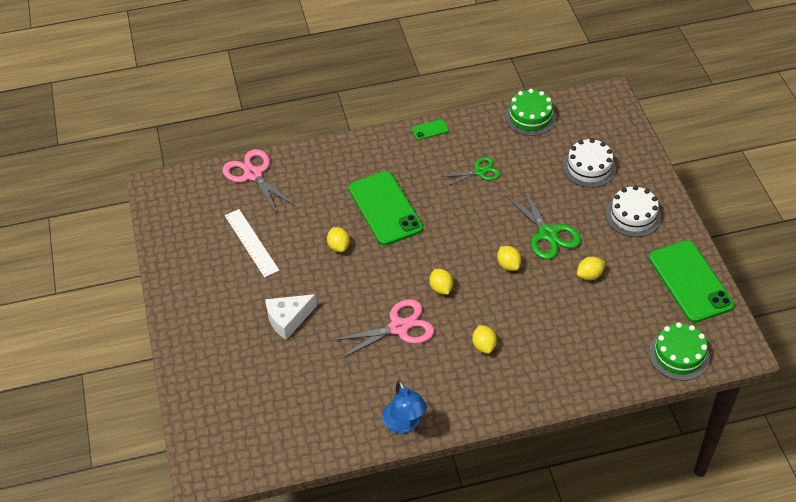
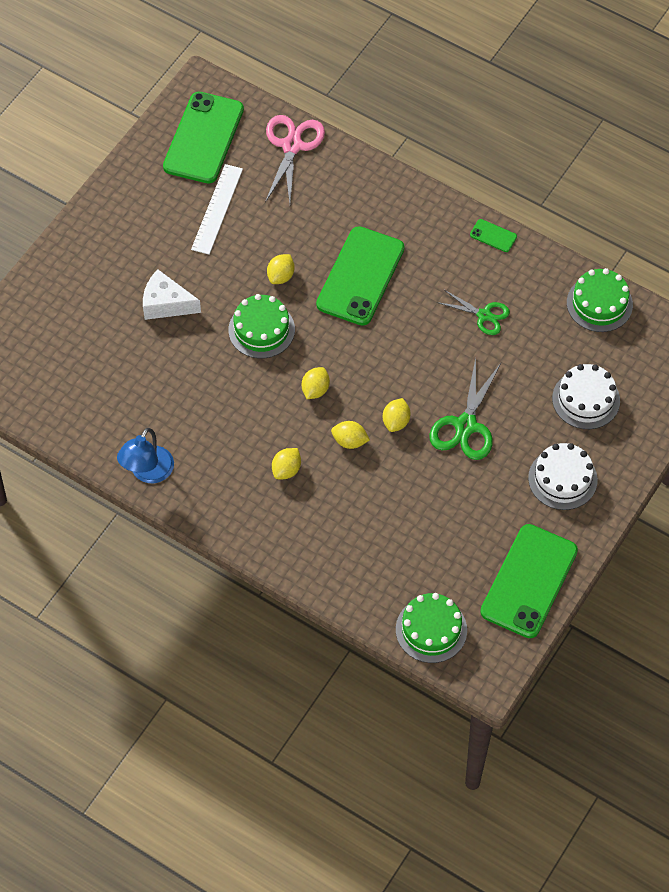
camera: 45 degrees right, 10 degrees up
pink scissors [331,299,434,359] -> none
yellow lemon [577,257,605,280] -> yellow lemon moved to [331,421,370,449]
none -> green phone [163,92,244,183]
none -> green cake [228,294,295,358]

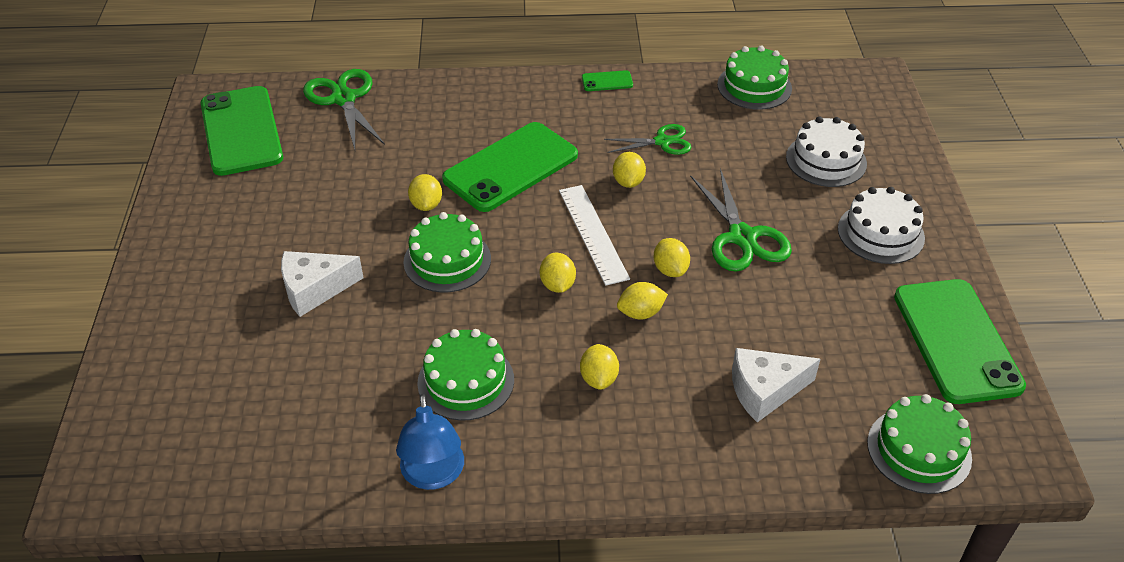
camera: 35 degrees left, 15 degrees down
white ruler [191,164,243,255] -> white ruler moved to [559,185,630,286]
pink scissors [265,115,325,203] -> green scissors [303,69,385,149]
green phone [316,226,405,326] -> green phone turned 60 degrees clockwise [442,122,578,212]
none -> green cake [417,329,514,421]
none -> yellow lemon [613,152,646,188]
none -> white cheese [732,348,820,422]

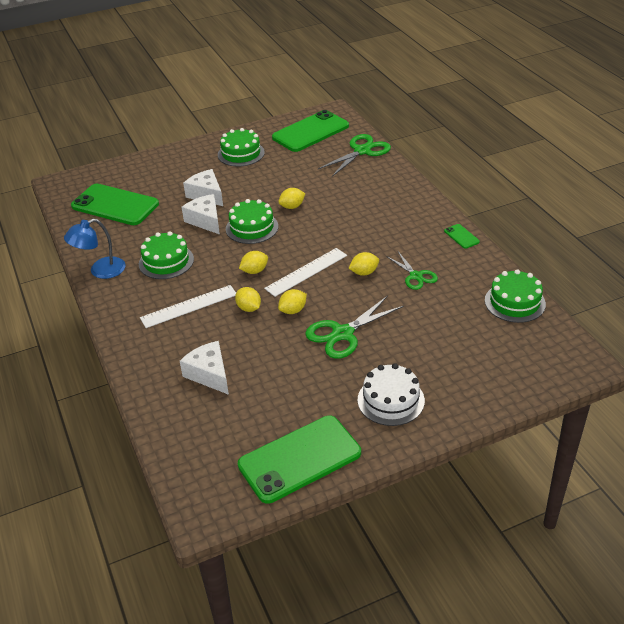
camera: 70 degrees right, 5 degrees down
green phone [442,122,578,212] -> green phone moved to [71,184,159,225]
yellow lemon [580,344,619,390] -> white ruler [140,285,236,328]
white cake [786,116,867,187] -> none
green cake [867,394,972,494] -> green cake moved to [218,128,265,167]
none -> white cheese [182,194,220,235]

